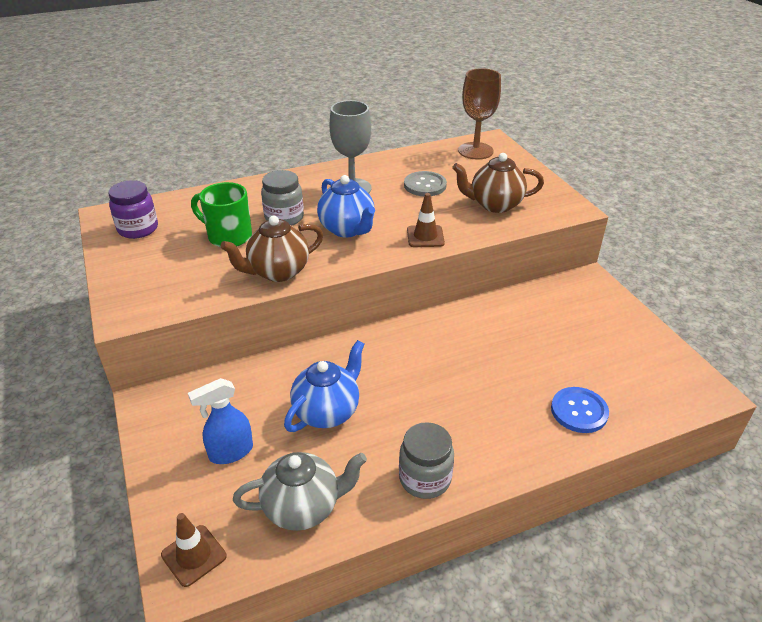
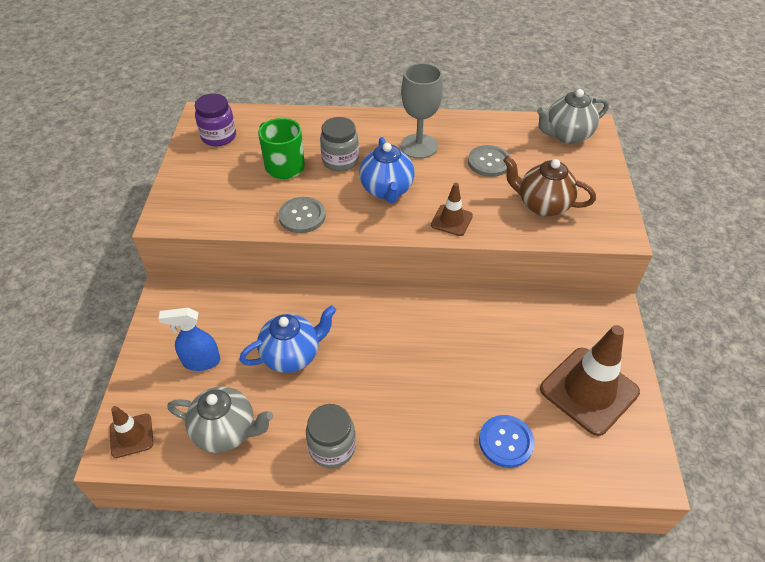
camera: 25 degrees right, 10 degrees up
brown teapot [221,216,323,282] -> grey button [279,197,326,233]
brown goblet [458,68,501,160] -> grey teapot [537,89,609,144]
none -> brown traffic cone [540,325,640,436]

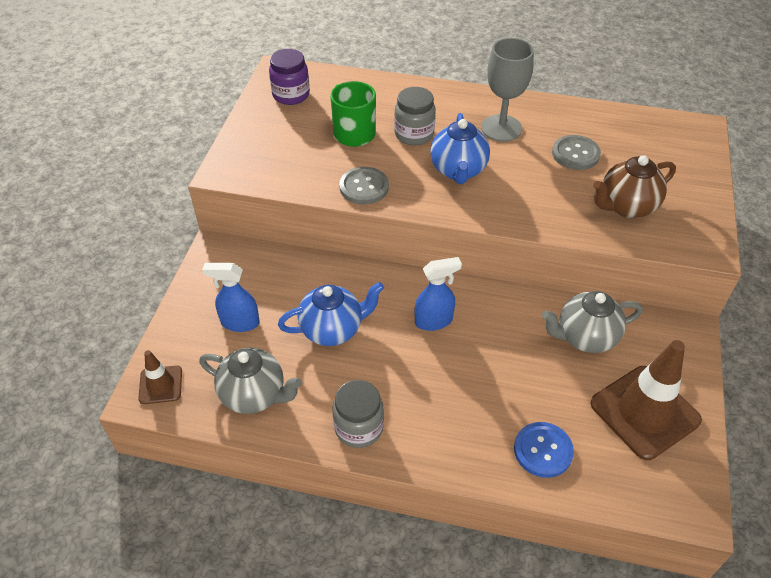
camera: 10 degrees right, 0 degrees up
brown traffic cone [431,183,473,236] -> none
brown teapot [503,156,596,217] -> brown teapot turned 60 degrees counterclockwise [593,155,676,218]
grey teapot [537,89,609,144] -> grey teapot moved to [542,291,643,353]
none -> blue spray bottle [414,257,462,331]

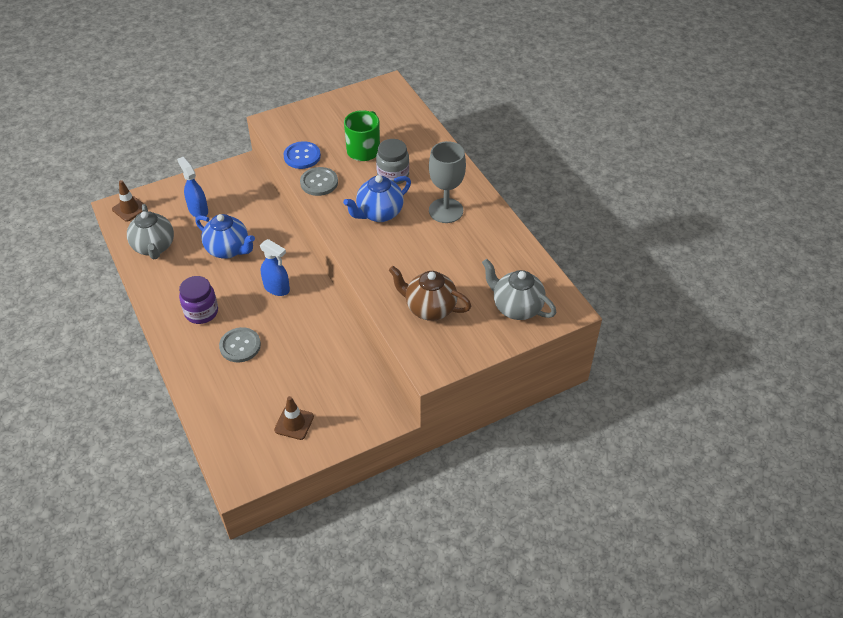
camera: 50 degrees right, 0 degrees up
purple jar [269,49,310,105] -> purple jar moved to [179,276,218,324]
grey jar [333,380,384,448] -> none
blue button [514,422,574,478] -> blue button moved to [284,141,321,169]
grey teapot [542,291,643,353] -> grey teapot moved to [482,259,556,320]
grey button [552,135,601,170] -> grey button moved to [219,327,261,362]
brown traffic cone [591,340,702,460] -> brown traffic cone [274,396,314,440], size x0.51

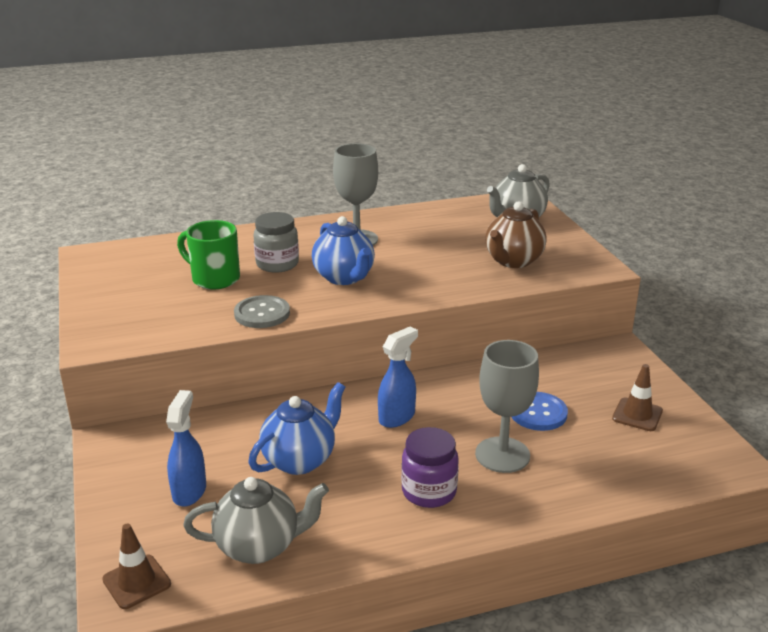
camera: 80 degrees left, 20 degrees down
blue spray bottle [177,157,208,217] -> blue spray bottle turned 120 degrees clockwise [166,390,206,507]
grey button [219,327,261,362] -> grey goblet [475,340,539,473]
blue button [284,141,321,169] -> blue button moved to [512,392,568,431]

